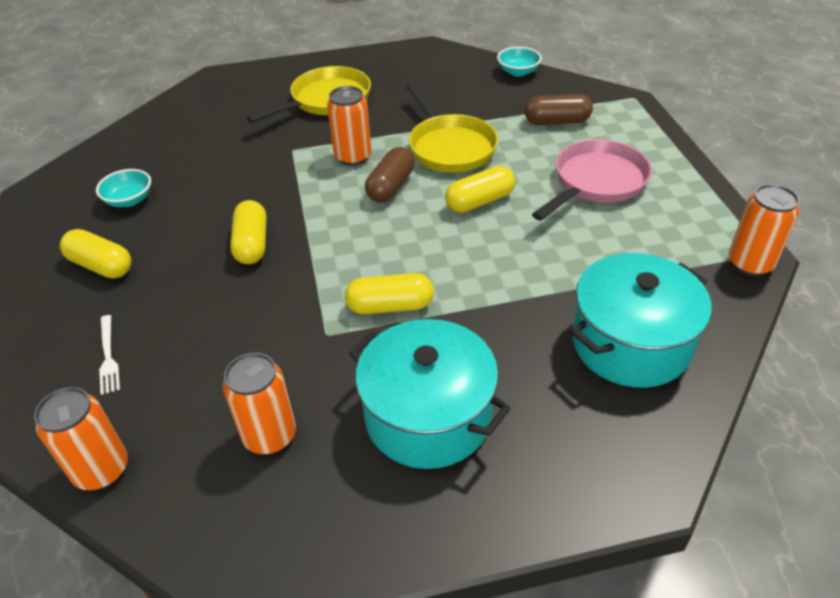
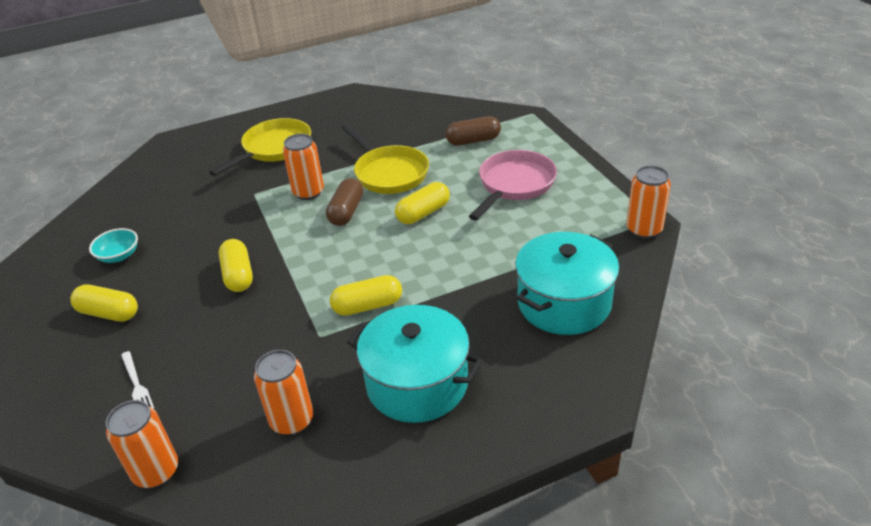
camera: 10 degrees left, 5 degrees down
turquoise bowl [497,47,542,77] -> none

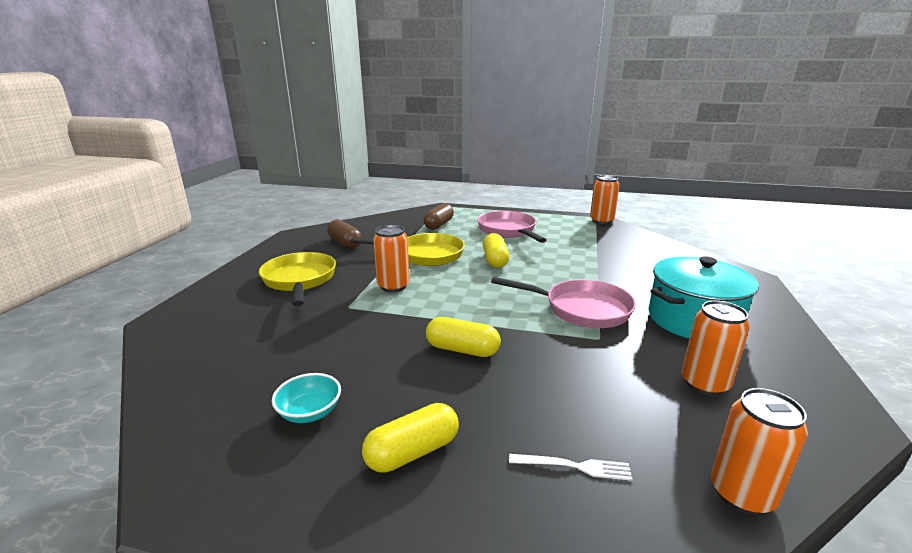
camera: 55 degrees left, 15 degrees down
brown capsule [326,178,363,226] -> brown capsule moved to [327,220,362,248]
yellow capsule [330,275,402,316] -> pink pan [491,277,636,328]
turquoise pot [515,232,619,335] -> none

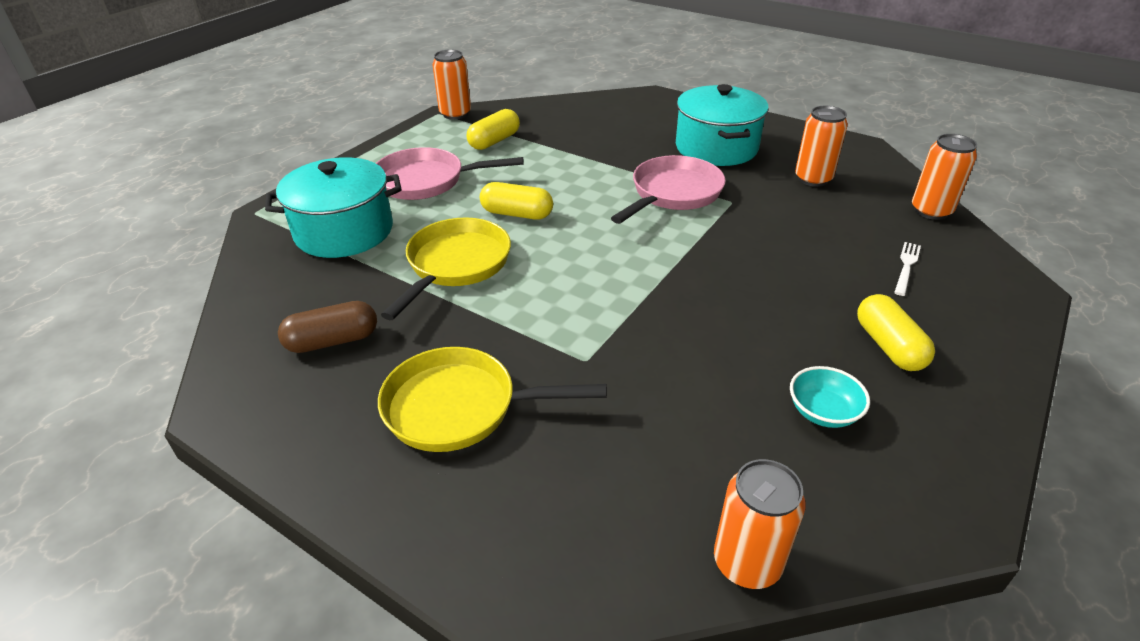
camera: 70 degrees left, 15 degrees up
orange can [373,225,410,292] -> orange can moved to [714,459,806,589]
brown capsule [423,203,454,230] -> turquoise pot [265,157,401,258]
yellow capsule [426,317,501,357] -> yellow capsule moved to [467,109,520,150]

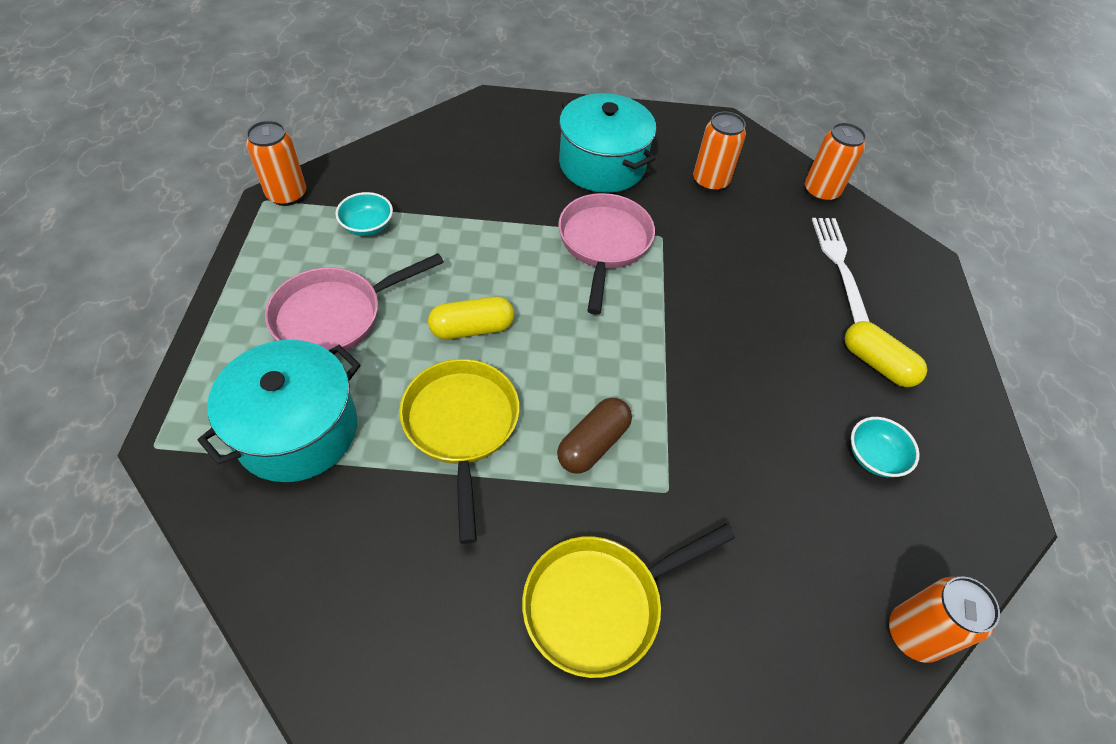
camera: 35 degrees left, 15 degrees up
brown capsule [278,301,377,353] -> brown capsule moved to [557,398,632,474]
yellow capsule [467,109,520,150] -> turquoise bowl [335,192,393,236]
white fork [894,242,921,296] -> white fork [812,218,870,323], size x1.72

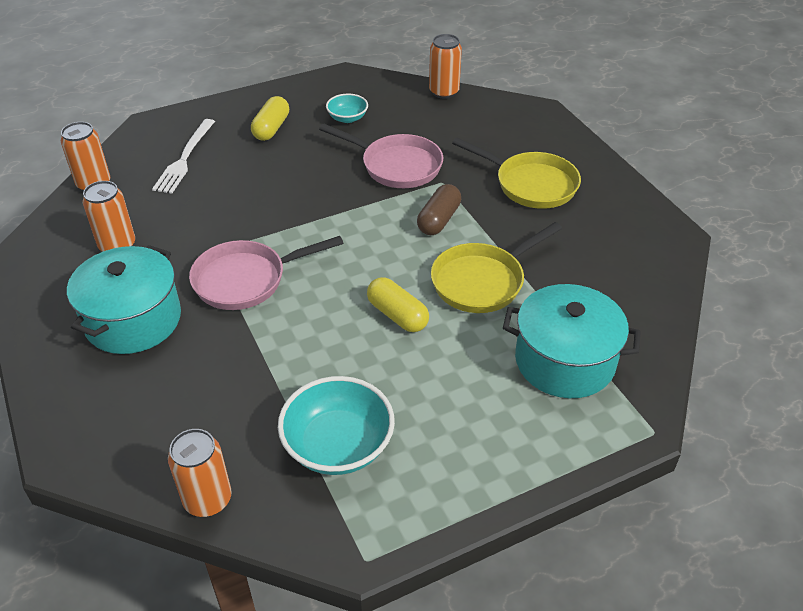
camera: 115 degrees left, 10 degrees down
orange can [246,121,306,206] -> orange can moved to [168,429,232,517]
pink pan [265,253,444,355] -> pink pan moved to [319,124,443,188]
turquoise bowl [335,192,393,236] -> turquoise bowl [278,376,395,475], size x1.82
brown capsule [557,398,632,474] -> brown capsule turned 75 degrees counterclockwise [417,184,461,235]
white fork [812,218,870,323] -> white fork turned 45 degrees counterclockwise [152,119,215,193]

